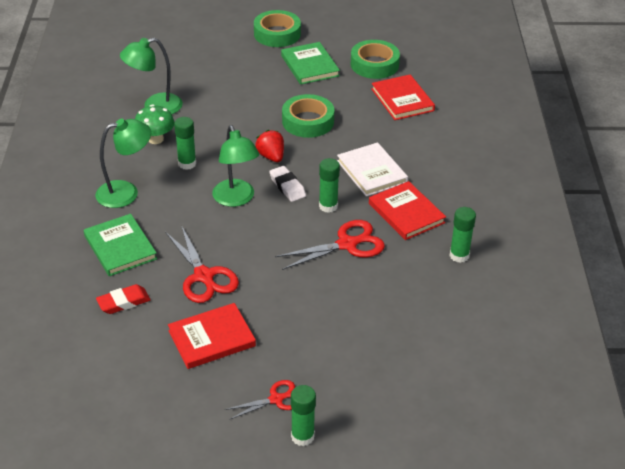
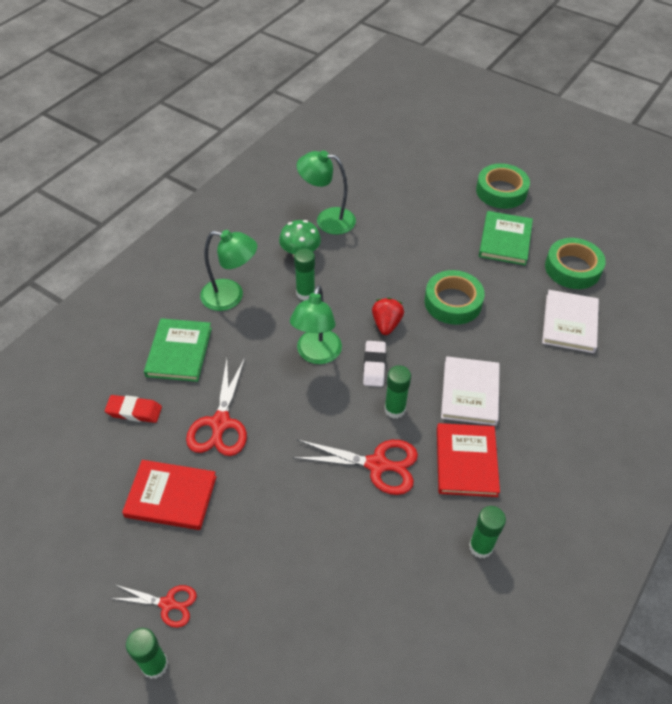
camera: 35 degrees right, 10 degrees up
red book [371,74,435,120] -> white book [542,290,599,353]

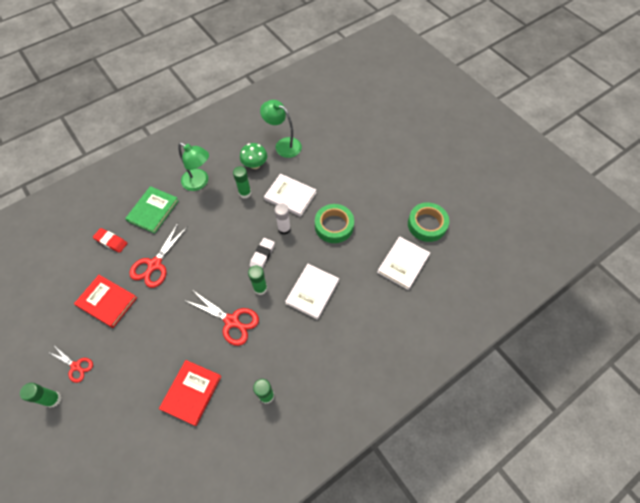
camera: 20 degrees right, 10 degrees up
green lamp [290,285,342,364] -> none
red strawberry [372,298,404,335] -> white glue stick [274,203,291,235]
red book [437,423,500,497] -> red book moved to [159,360,221,426]
green tape [476,163,530,209] -> none
green book [479,211,533,266] -> none
none -> white book [264,174,316,217]

